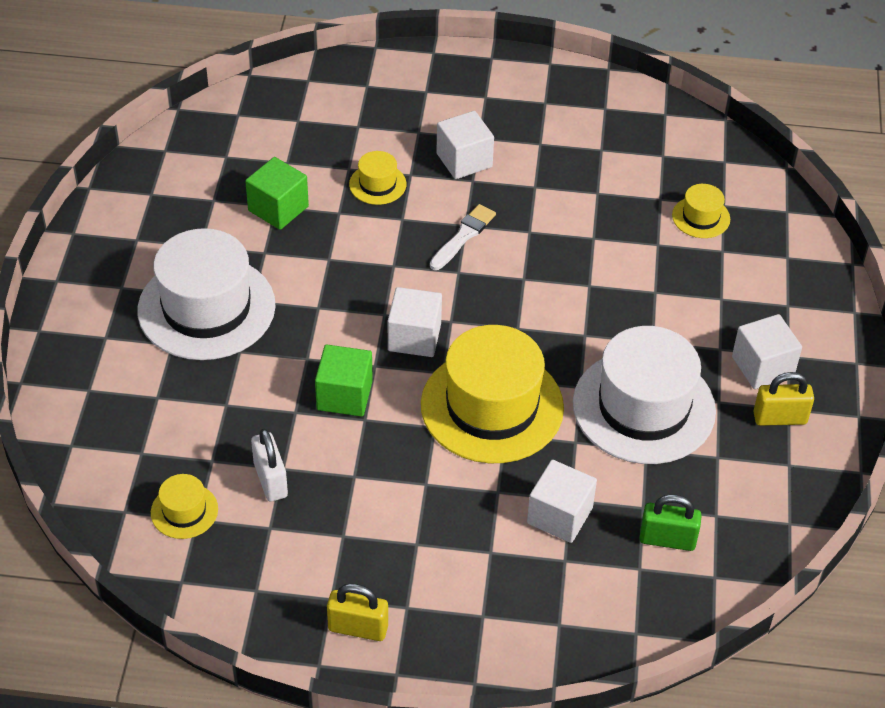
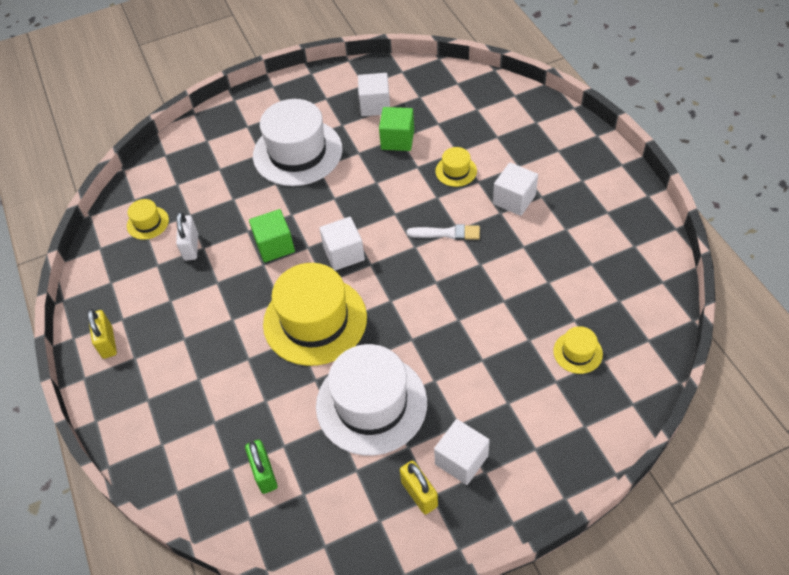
camera: 65 degrees right, 5 degrees up
white padlock [251,429,288,502] -> white padlock turned 45 degrees counterclockwise [176,212,198,261]
white cube [527,460,597,543] -> white cube moved to [358,73,390,116]

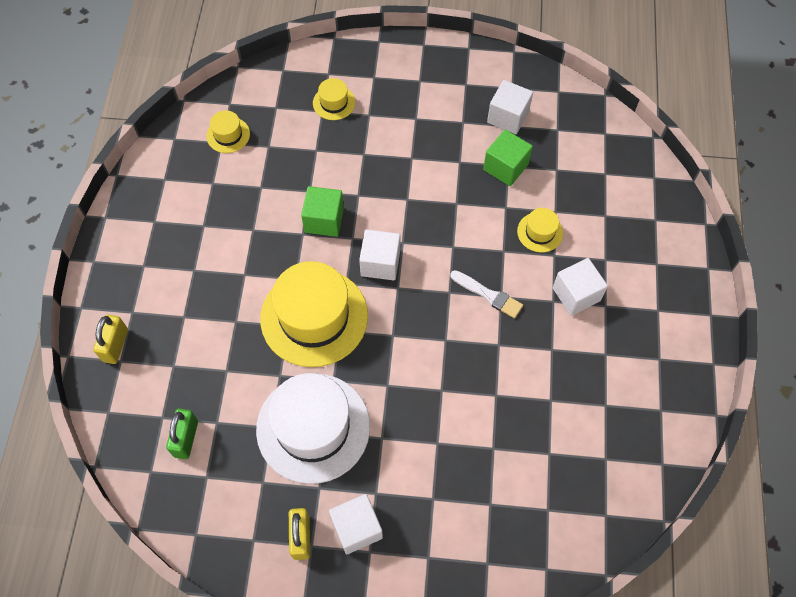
camera: 25 degrees right, 10 degrees up
yellow padlock [87,309,117,359] -> yellow padlock moved to [93,315,128,364]
white padlock [176,212,198,261] -> none
white hat [253,99,342,186] -> none
yellow hat [553,326,603,374] -> yellow hat moved to [313,78,355,120]

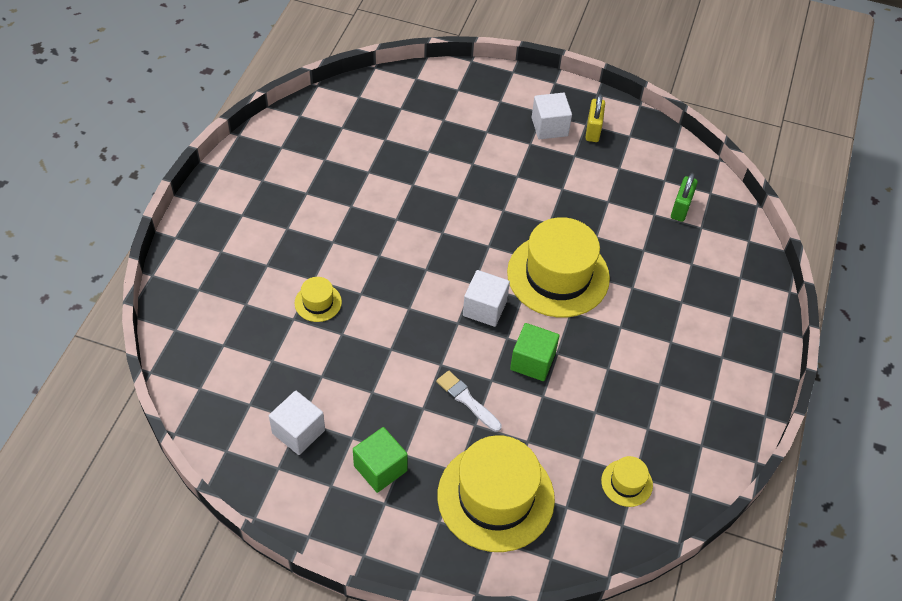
camera: 170 degrees left, 10 degrees down
yellow padlock [93,315,128,364] -> none
white hat [256,373,370,484] -> none
yellow hat [313,78,355,120] -> yellow hat [437,435,555,552], size x2.24
white brush [450,270,523,318] -> white brush moved to [436,371,502,432]
green cube [483,129,533,186] -> green cube moved to [353,427,408,493]
white cube [553,258,608,316] -> none

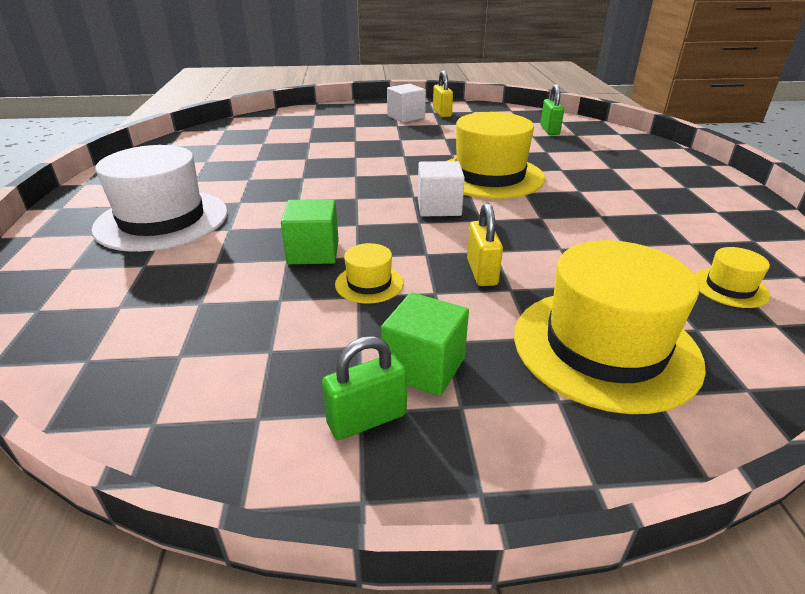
camera: 20 degrees left, 20 degrees down
white cube [269,391,325,455] -> none
yellow hat [295,277,342,322] -> yellow hat moved to [335,243,404,303]
white brush [436,371,502,432] -> yellow padlock [467,203,503,286]
green cube [510,323,559,381] -> green cube moved to [281,199,339,264]
none -> white hat [92,145,228,252]
none -> green padlock [322,336,407,440]

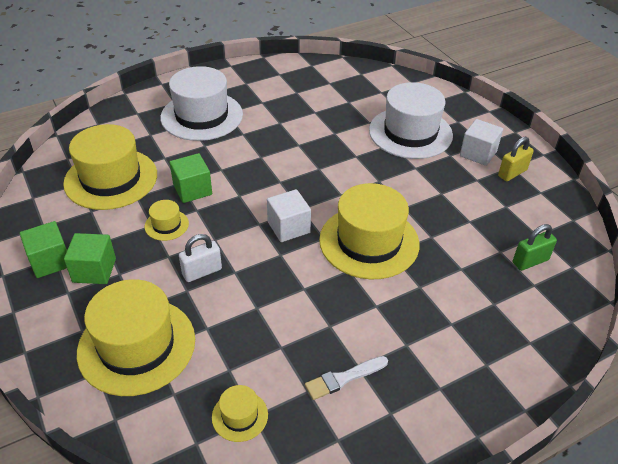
camera: 65 degrees right, 10 degrees up
green padlock [322,336,407,440] -> green cube [20,221,67,278]
yellow padlock [467,203,503,286] -> white padlock [179,234,222,282]
none -> yellow hat [63,124,157,210]
none -> white brush [305,356,388,400]
none -> white hat [369,82,453,159]

